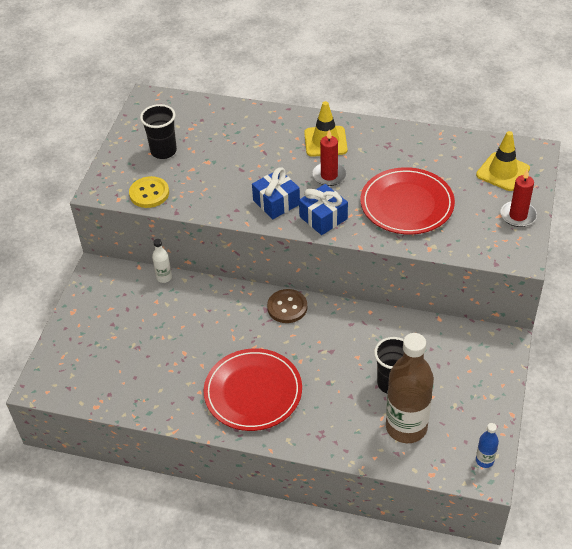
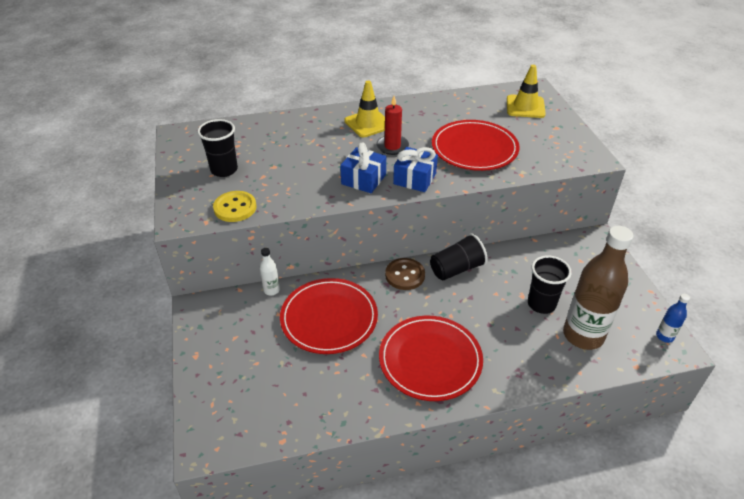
camera: 30 degrees left, 5 degrees down
red candle [500,169,537,227] -> none
none -> red plate [280,278,378,354]
none -> black cup [430,233,488,280]

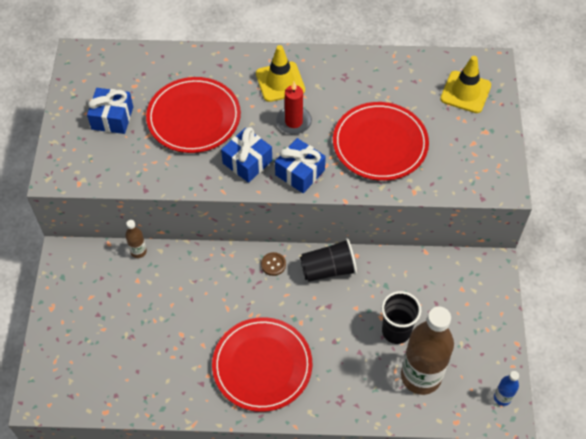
camera: 15 degrees right, 15 degrees up
black cup [197,119,238,177] -> blue gift [87,88,133,134]
yellow button [213,191,257,222] -> none
white bottle [259,248,280,295] -> brown bottle [125,220,147,258]
red plate [280,278,378,354] -> red plate moved to [146,77,241,153]
brown button [385,258,425,290] -> brown button [261,252,286,276], size x0.61

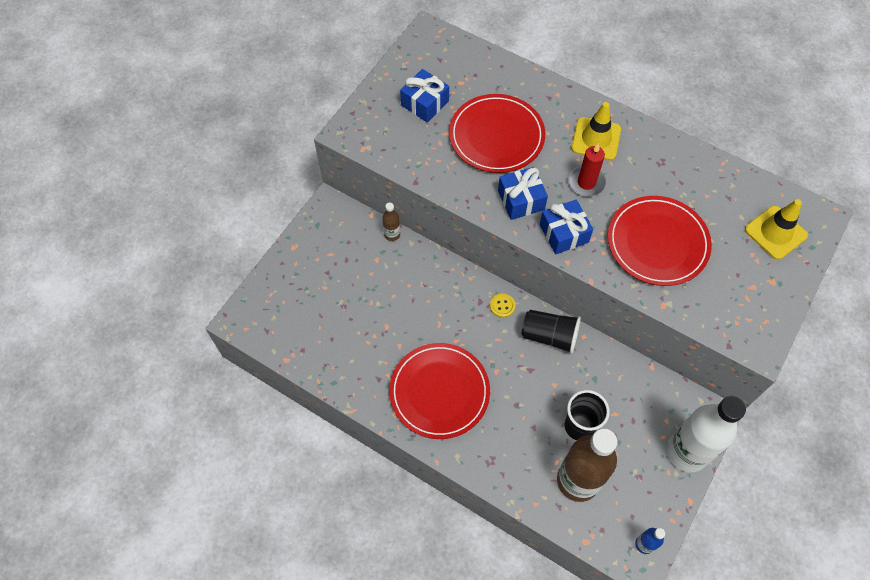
camera: 30 degrees right, 5 degrees up
brown button [261,252,286,276] -> yellow button [490,293,515,318]
none -> white bottle [667,396,746,473]

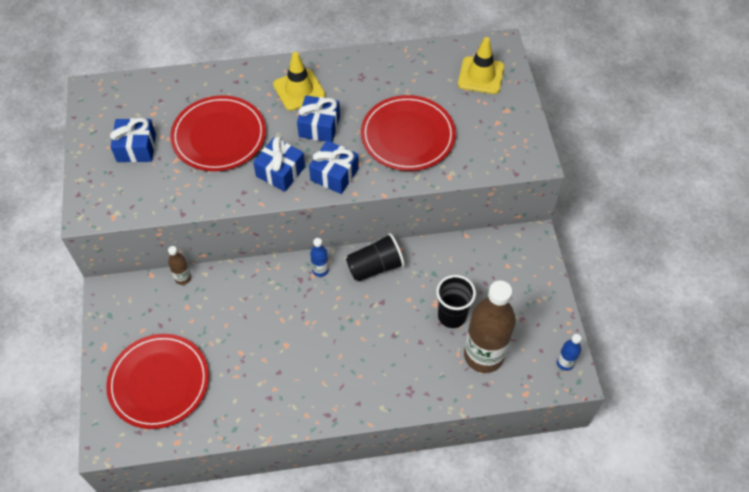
camera: 40 degrees left, 5 degrees down
red plate [389,343,490,439] -> red plate moved to [106,334,209,429]
yellow button [490,293,515,318] -> blue bottle [310,238,329,277]
red candle [568,143,606,197] -> blue gift [297,95,340,142]
white bottle [667,396,746,473] -> none

